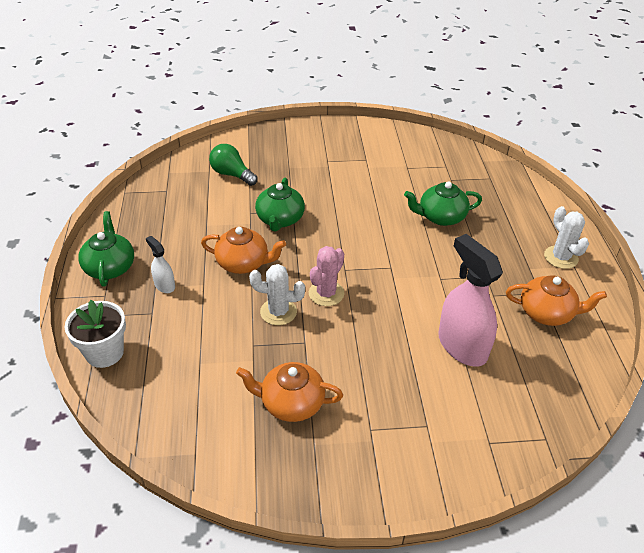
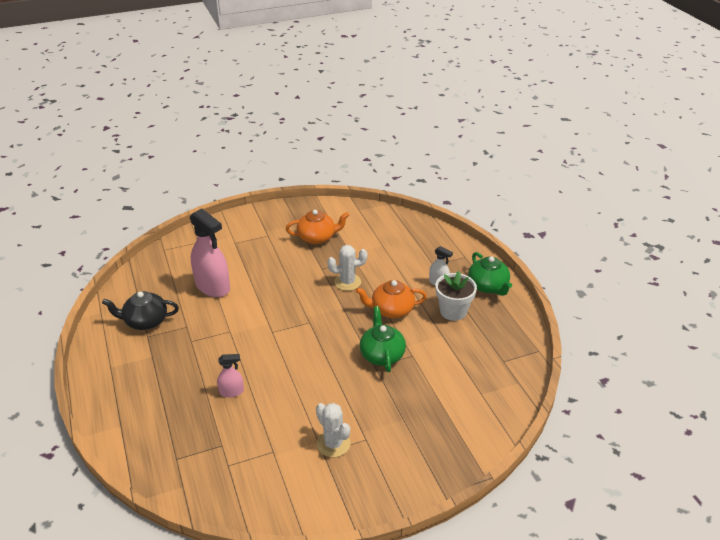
camera: 165 degrees right, 5 degrees down
white flower pot [65,300,126,368] -> white flower pot moved to [435,271,477,321]
green light bulb [209,144,258,186] -> none
pink cactus [309,246,344,306] -> none
green teapot [404,182,482,226] -> pink spray bottle [217,354,244,397]
orange teapot [506,275,607,326] -> black teapot [102,291,179,330]
white cactus [544,206,589,269] -> white cactus moved to [316,403,350,457]

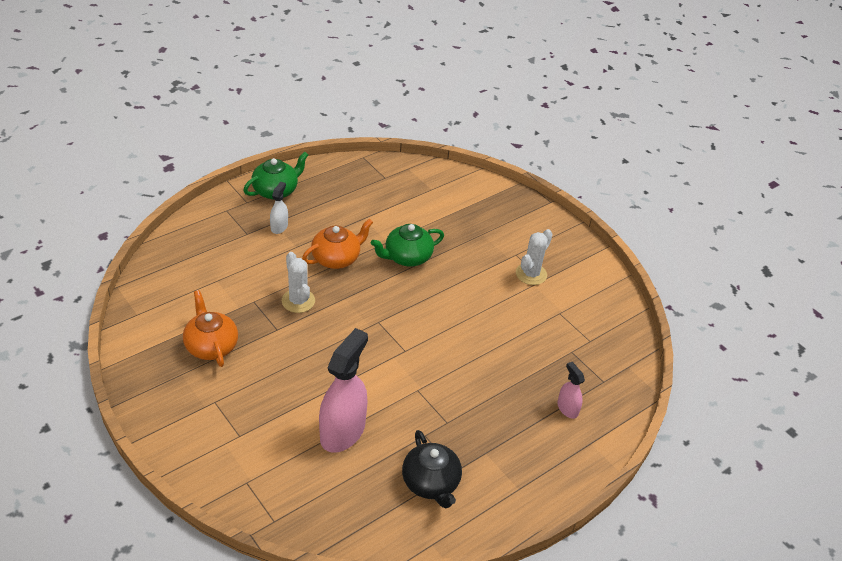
camera: 110 degrees left, 5 degrees up
pink spray bottle [217,354,244,397] -> pink spray bottle moved to [557,362,585,419]
orange teapot [355,280,427,318] -> orange teapot turned 105 degrees counterclockwise [302,218,373,269]
white flower pot [435,271,477,321] -> none

